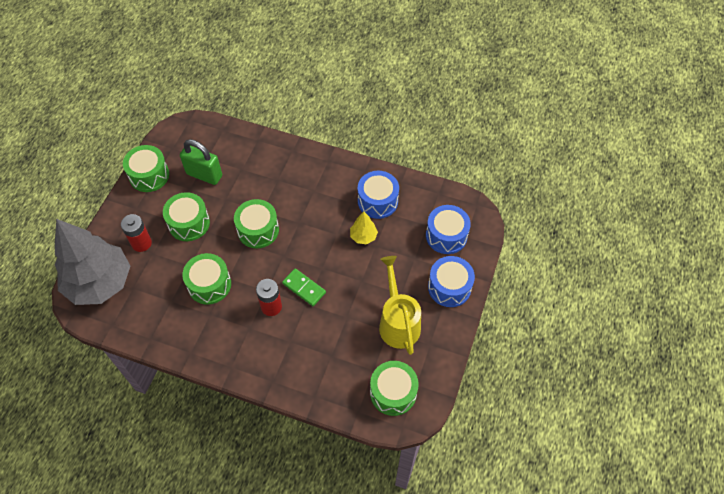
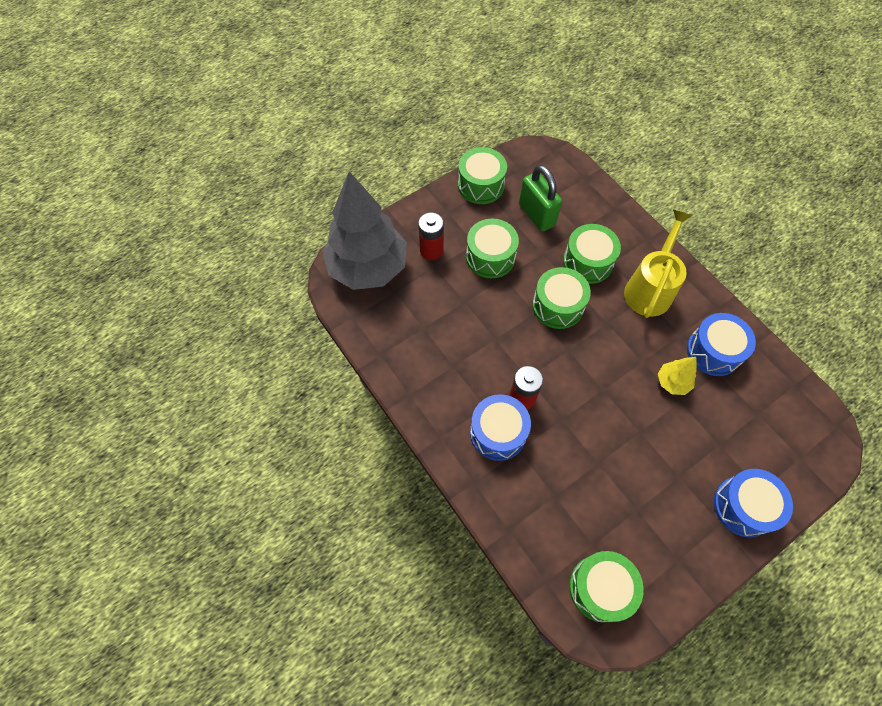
camera: 35 degrees right, 5 degrees up
green drum [182,253,231,305] -> green drum moved to [563,224,621,284]
green domino [282,268,326,306] -> none
yellow watering can [379,256,421,355] -> yellow watering can moved to [624,210,693,318]
blue drum [426,205,471,254] -> blue drum moved to [470,394,531,461]

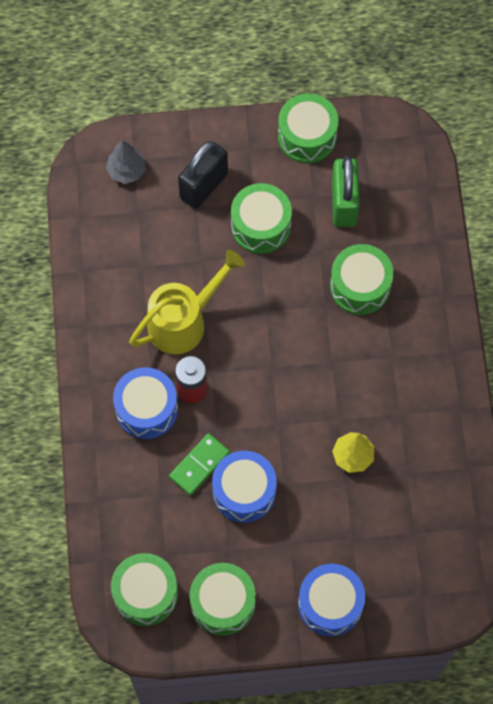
camera: 30 degrees right, 5 degrees up
grey tree [322,171,407,290] -> grey tree [106,140,146,184], size x0.41
red battery [418,213,444,260] -> black padlock [178,141,228,209]
green drum [532,267,591,329] -> green drum moved to [190,563,256,636]
yellow watering can [624,210,693,318] -> yellow watering can moved to [129,250,245,354]
blue drum [687,313,756,376] -> blue drum moved to [212,451,277,523]
none -> green domino [169,433,230,495]

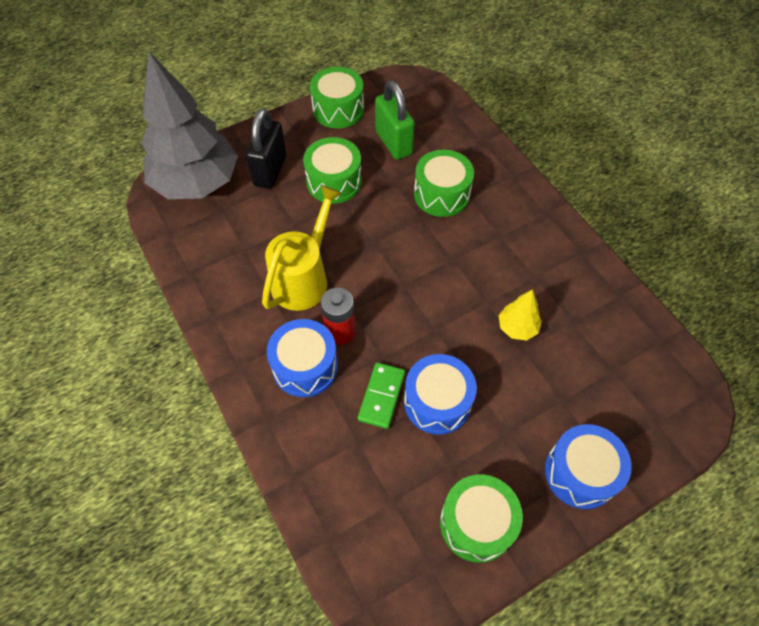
camera: 25 degrees left, 10 degrees down
grey tree [106,140,146,184] -> grey tree [141,52,238,199], size x2.45
green drum [111,553,178,626] -> none

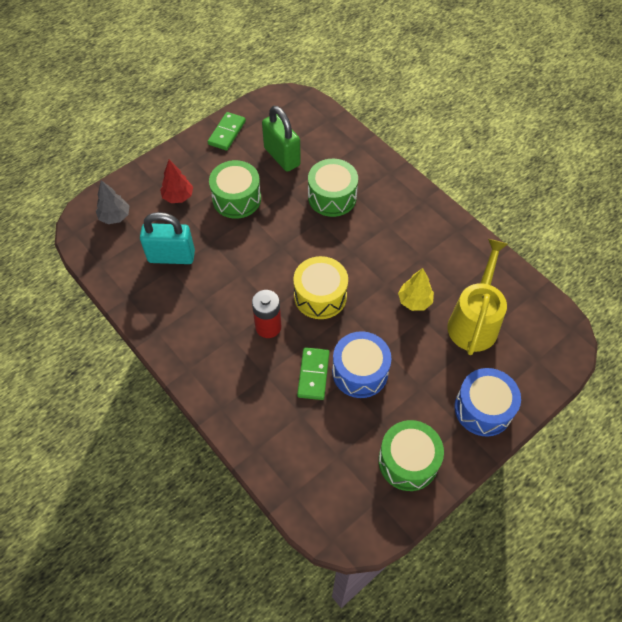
camera: 10 degrees left, 0 degrees up
grey tree [141,52,238,199] -> grey tree [96,180,129,224], size x0.41
black padlock [246,108,287,189] -> red tree [160,160,193,203]
yellow watering can [262,185,342,311] -> yellow watering can moved to [447,239,508,355]
blue drum [267,319,338,397] -> none
green drum [310,67,364,128] -> green domino [208,112,246,151]
none -> turquoise padlock [140,212,195,264]
none -> yellow drum [293,256,348,319]

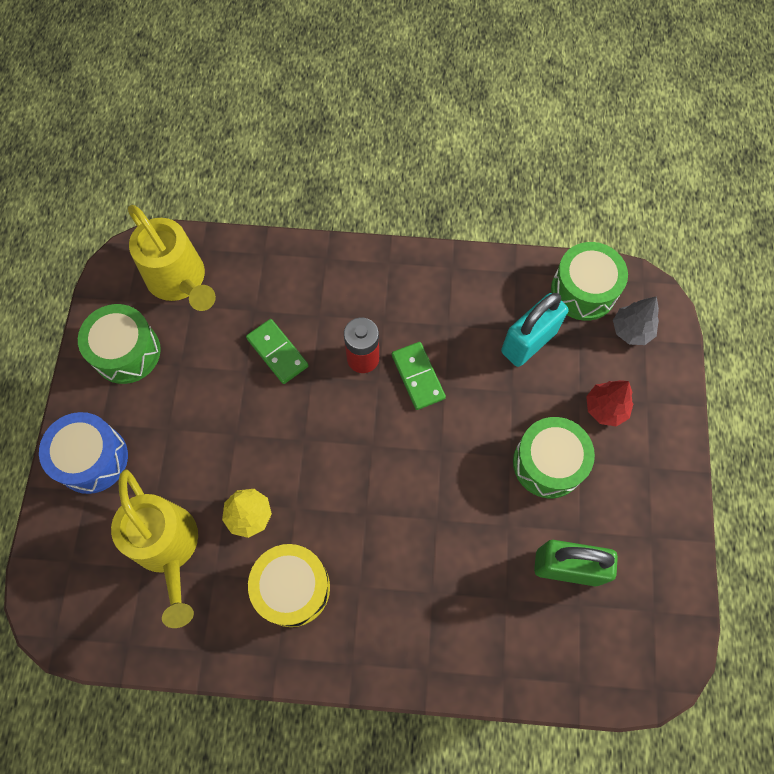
camera: 135 degrees right, 10 degrees up
green domino [208,112,246,151] -> green domino moved to [392,342,446,410]
yellow drum [293,256,348,319] -> yellow drum moved to [248,544,330,627]
green drum [308,159,358,217] -> green drum moved to [551,242,628,321]
blue drum [332,331,392,398] -> none
none -> yellow watering can [128,205,216,311]

